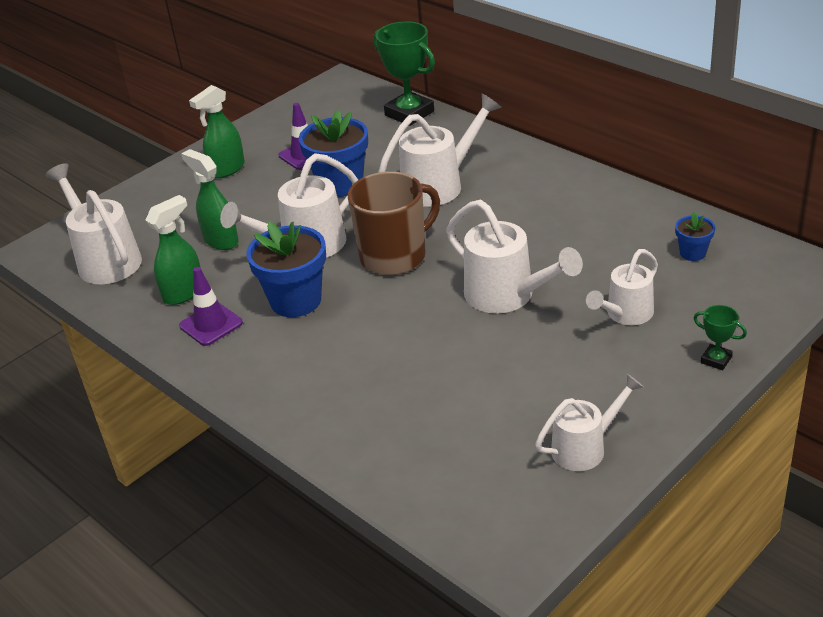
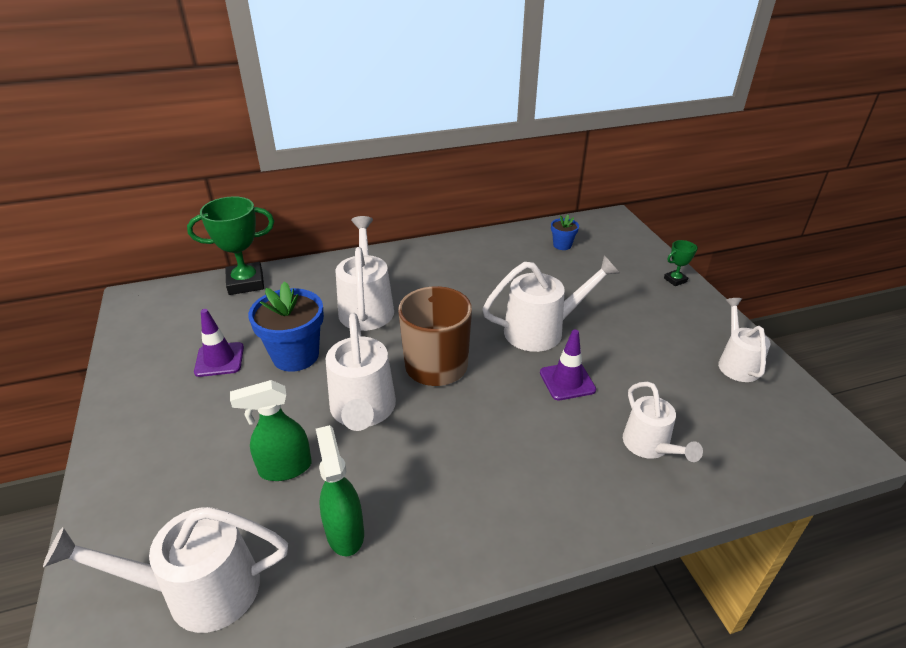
camera: 65 degrees left, 0 degrees up
purple traffic cone [179,267,243,346] -> purple traffic cone moved to [540,330,596,400]
green spray bottle [189,85,245,178] -> none
blue flower pot [246,222,326,317] -> none
white watering can [586,249,658,325] -> white watering can moved to [623,382,703,462]

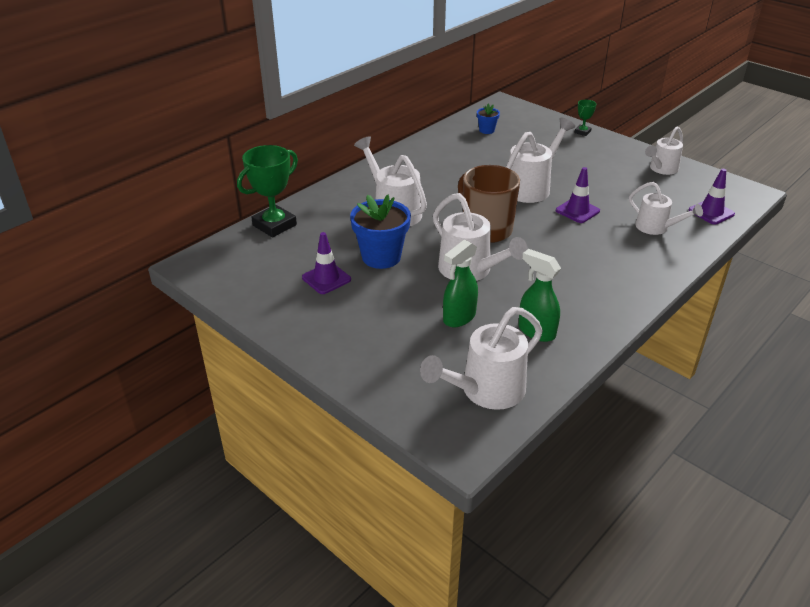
camera: 30 degrees left, 0 degrees up
white watering can [718,298,771,382] -> white watering can turned 105 degrees counterclockwise [645,127,683,175]
none -> purple traffic cone [689,169,735,225]

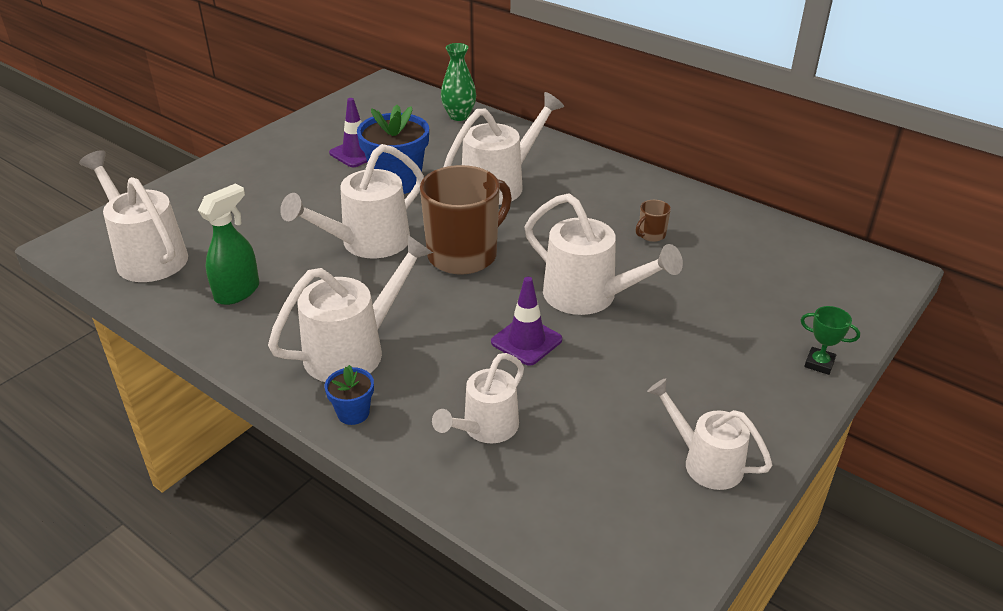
camera: 85 degrees right, 0 degrees up
green trophy [237,145,298,237] -> green vase [441,43,476,121]
green spray bottle [443,240,478,327] -> none
blue flower pot [477,103,500,134] -> blue flower pot moved to [325,365,374,425]
purple traffic cone [689,169,735,225] -> none
none -> white watering can [268,235,433,382]
none -> brown mug [636,200,671,242]

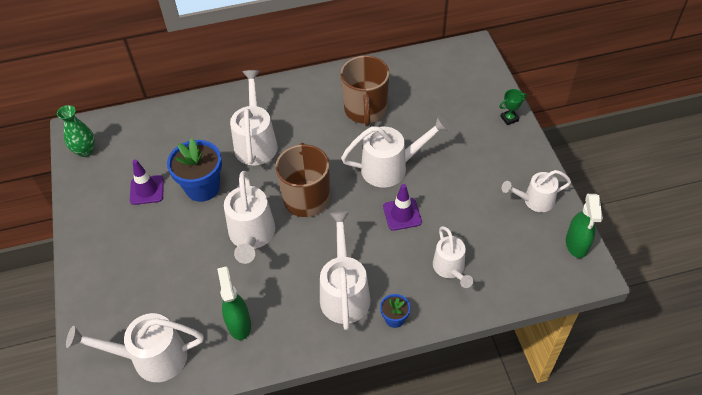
camera: 50 degrees left, 15 degrees up
green vase [441,43,476,121] -> green vase moved to [57,105,95,157]
brown mug [636,200,671,242] -> brown mug [340,56,390,126], size x2.48
none -> green spray bottle [566,194,603,258]

